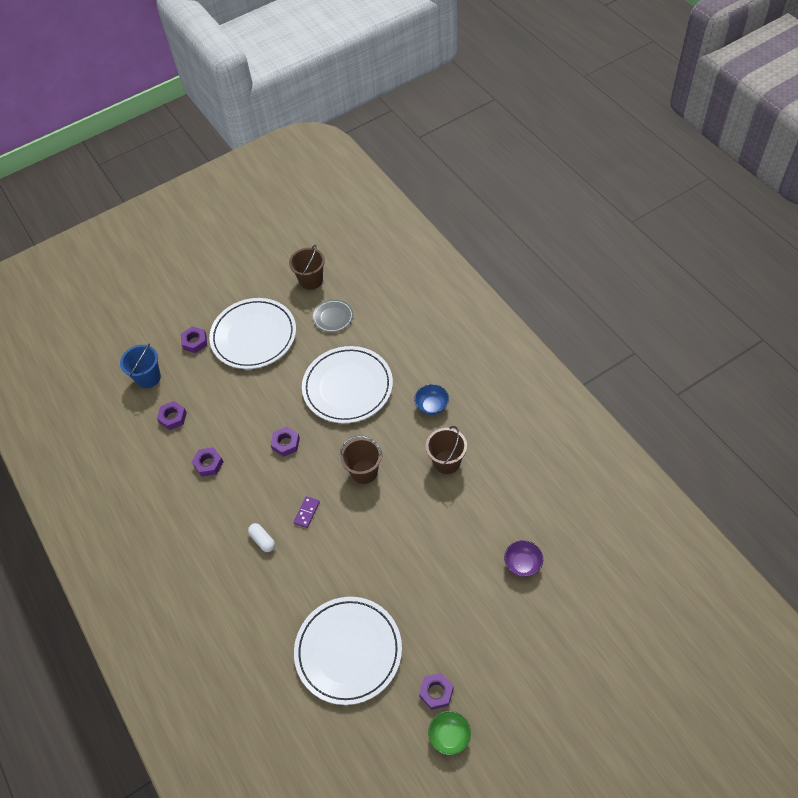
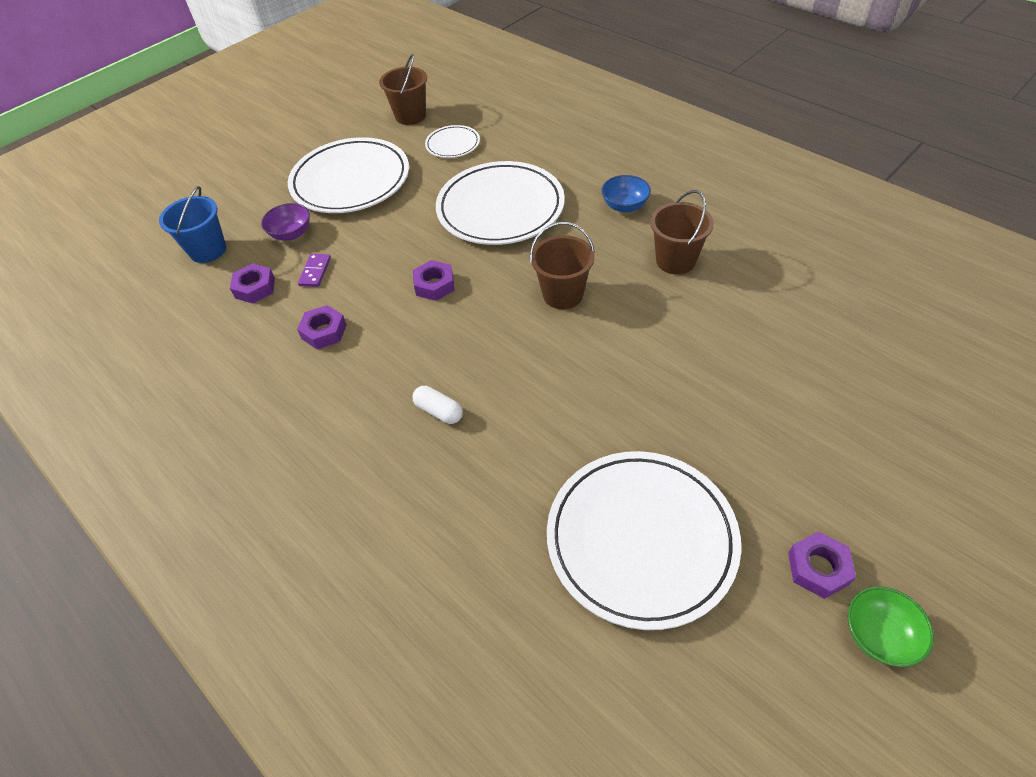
camera: 15 degrees left, 5 degrees down
purple nut [181,326,207,353] -> none
purple domino [294,496,320,528] -> purple domino moved to [298,254,331,287]
grey plate [313,300,353,332] -> white plate [425,125,480,158]
purple bowl [504,540,543,577] -> purple bowl moved to [261,203,310,241]

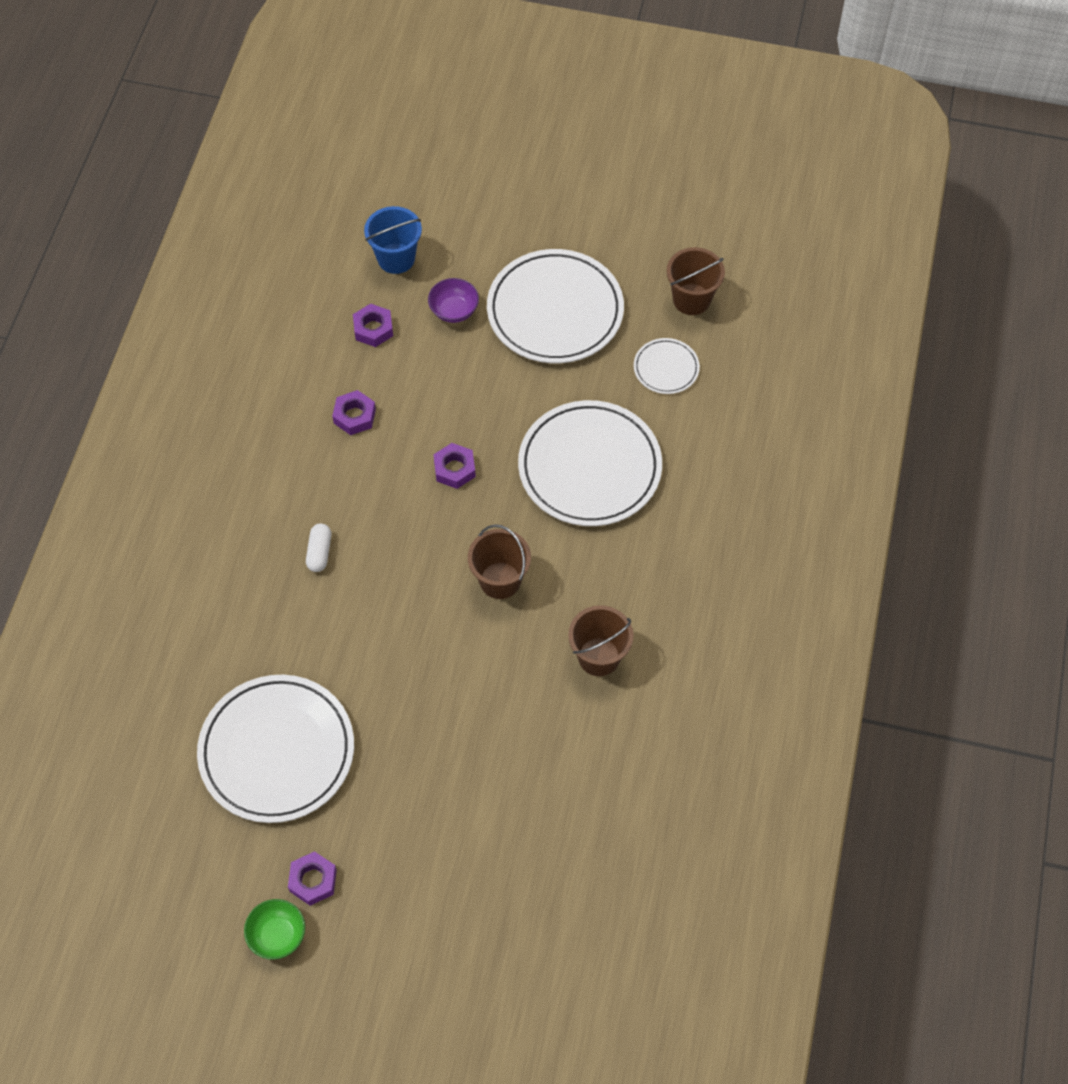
camera: 55 degrees right, 10 degrees up
purple domino [298,254,331,287] -> none
blue bowl [601,175,651,212] -> none

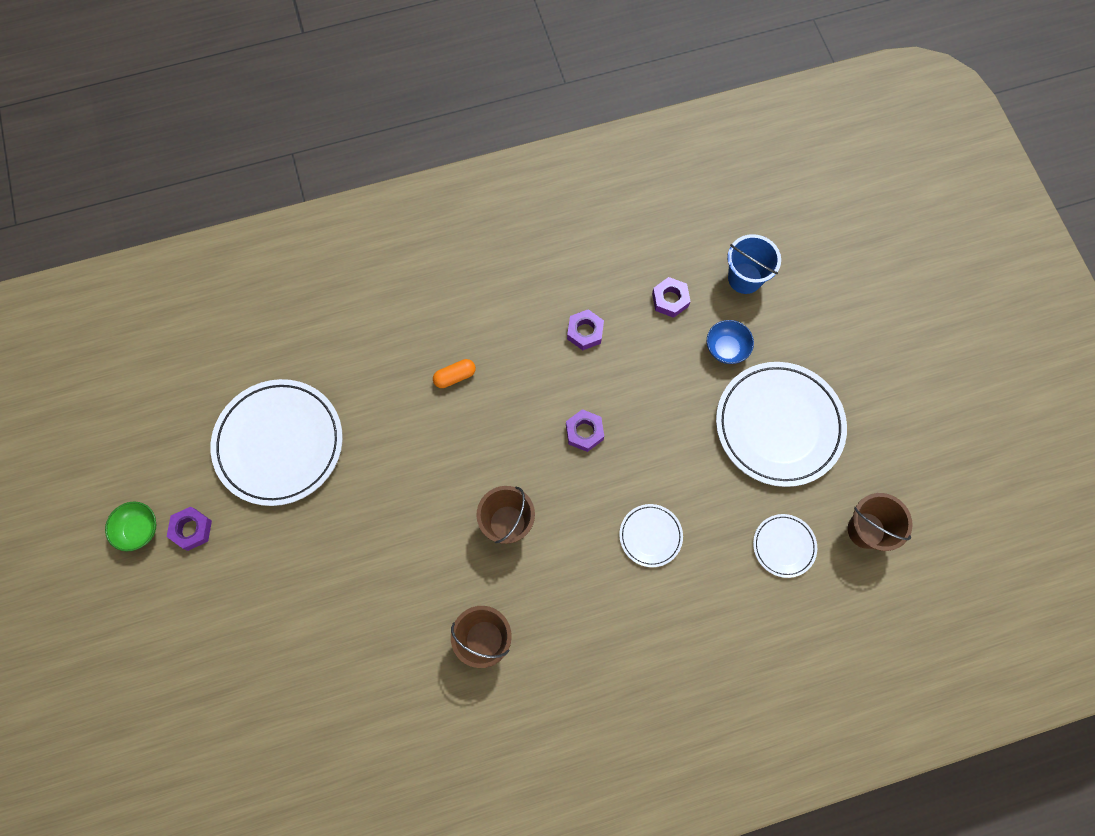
camera: 60 degrees right, 10 degrees up
white capsule [306,524,331,572] -> orange capsule [433,359,476,388]
purple bowl [428,278,479,323] -> blue bowl [707,320,754,364]
white plate [518,400,662,526] -> white plate [619,504,683,567], size x0.47

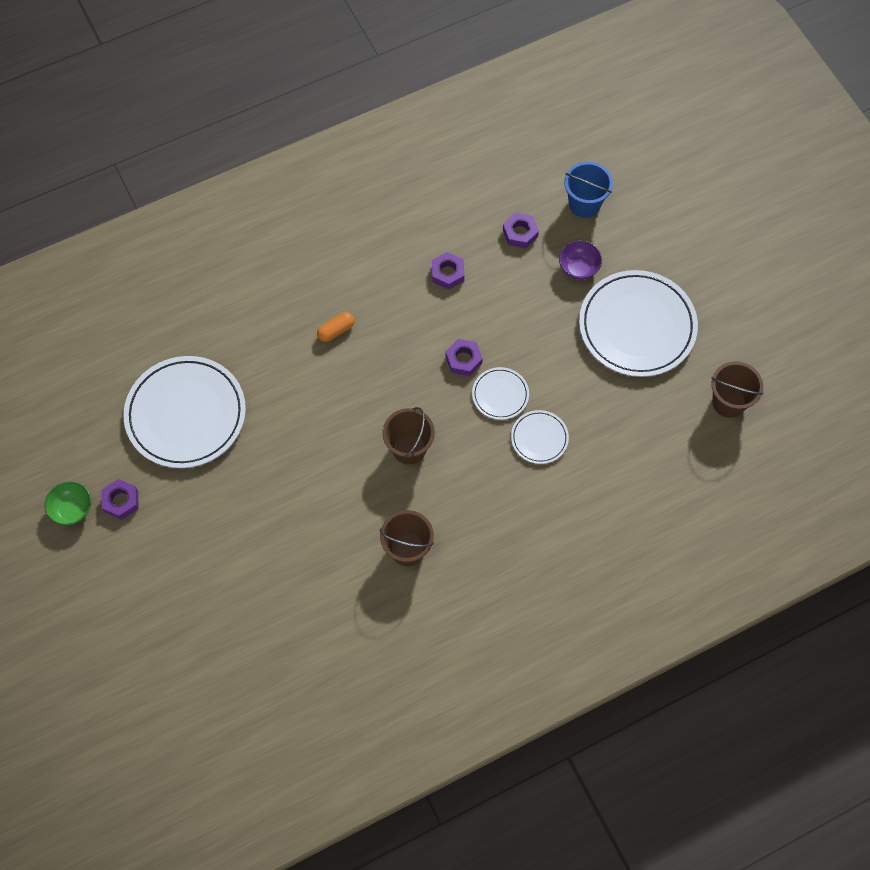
camera: 10 degrees left, 5 degrees down
blue bowl [707,320,754,364] -> purple bowl [559,240,602,280]
white plate [753,514,817,578] -> white plate moved to [472,367,529,420]

